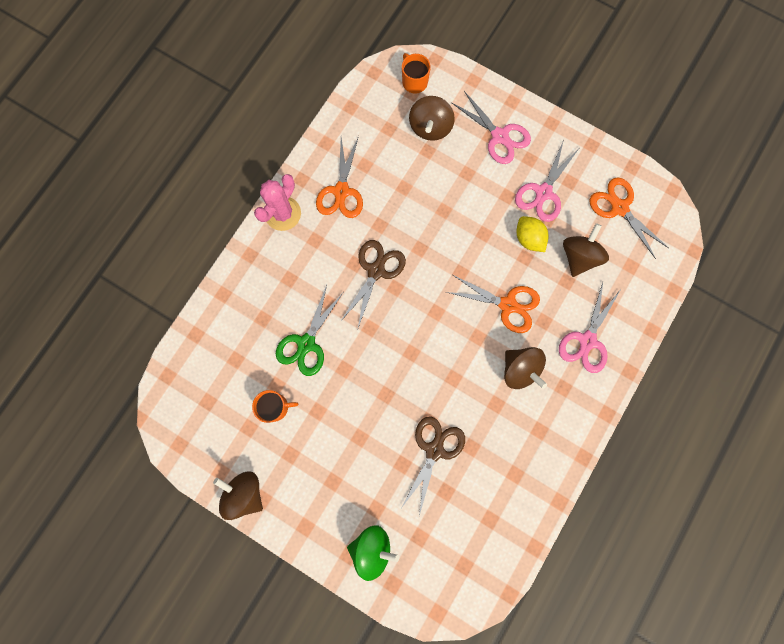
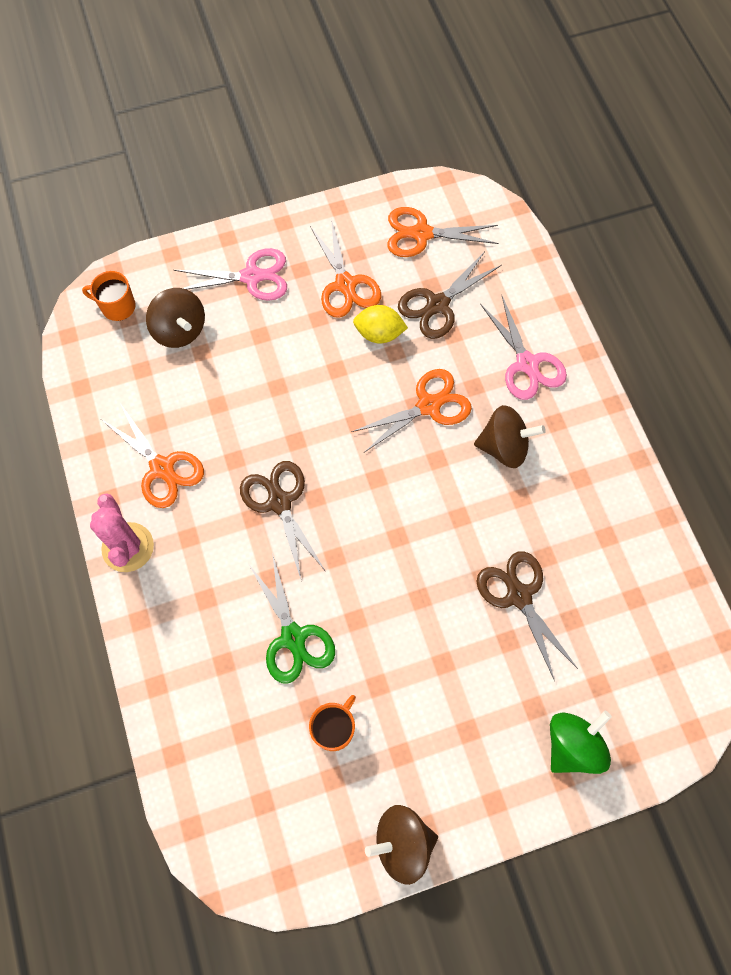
camera: 50 degrees left, 10 degrees down
pink scissors [515,140,579,222] -> orange scissors [310,218,381,318]
brown spinning top [563,223,609,277] -> brown scissors [398,253,502,339]

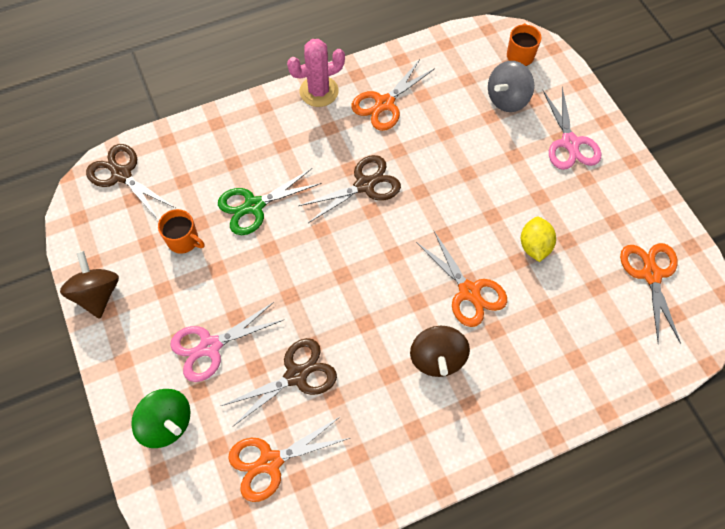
camera: 85 degrees right, 5 degrees down
brown spinning top [146,288,205,348] -> grey spinning top [488,61,534,112]
orange scissors [310,218,381,318] -> orange scissors moved to [228,416,350,502]
brown scissors [398,253,502,339] -> brown scissors moved to [86,144,175,221]
pink scissors [480,296,567,400] -> pink scissors moved to [171,302,283,382]

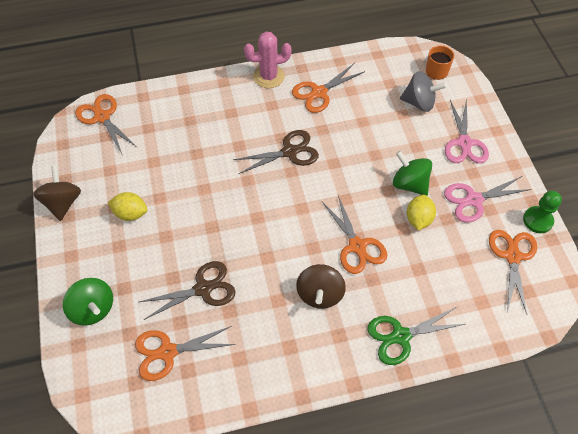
camera: 10 degrees right, 5 degrees down
brown scissors [86,144,175,221] -> orange scissors [75,94,138,154]
orange mug [158,209,205,254] -> none
pink scissors [171,302,283,382] -> pink scissors moved to [444,176,532,223]
green scissors [218,168,322,235] -> green scissors moved to [367,307,465,365]
grey spinning top [488,61,534,112] -> grey spinning top turned 135 degrees counterclockwise [400,71,447,112]
none -> yellow lemon [108,192,147,221]
none -> green spinning top [393,151,432,196]
none -> green pawn [523,191,562,233]

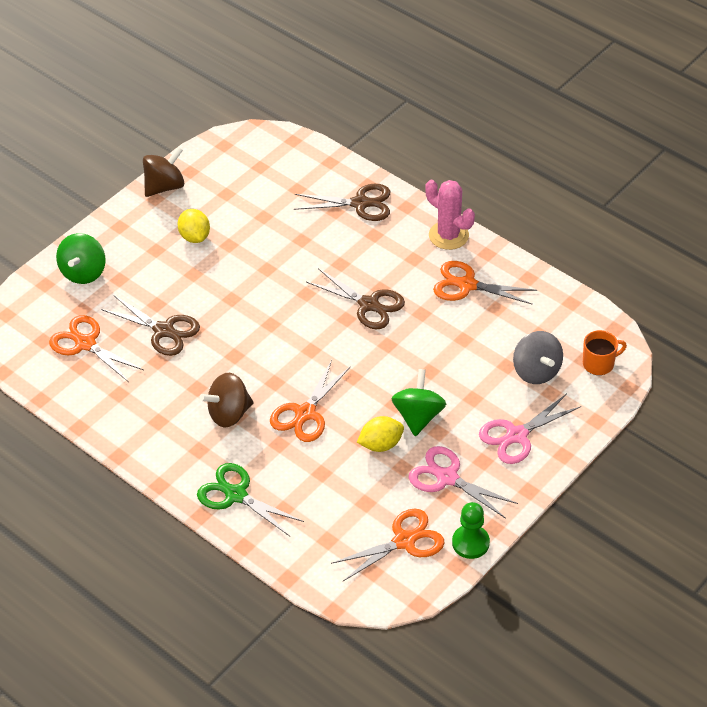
camera: 55 degrees right, 10 degrees down
orange scissors [75,94,138,154] -> none
none -> brown scissors [294,184,390,221]

